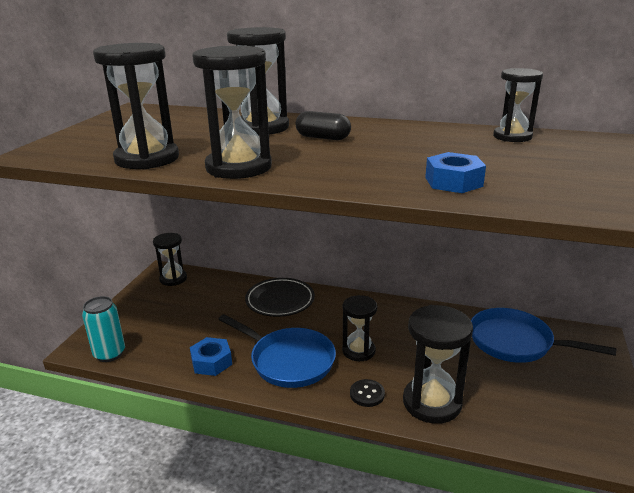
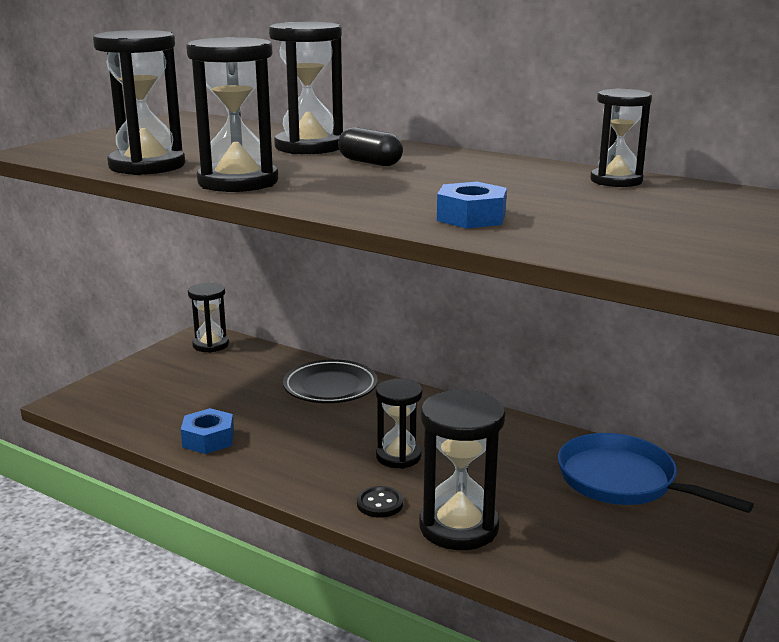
camera: 15 degrees right, 5 degrees down
turquoise can [82,296,125,362] -> none
blue pan [218,314,336,388] -> none

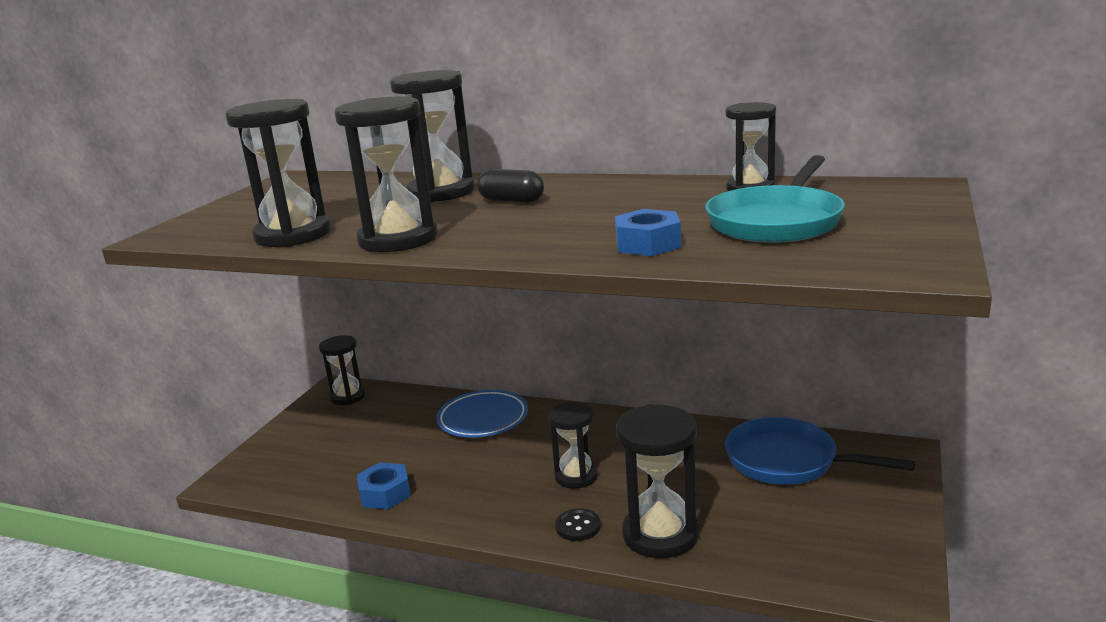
camera: 10 degrees left, 0 degrees up
black plate [283,359,378,403] -> blue plate [436,390,528,438]
none -> turquoise pan [705,155,845,243]

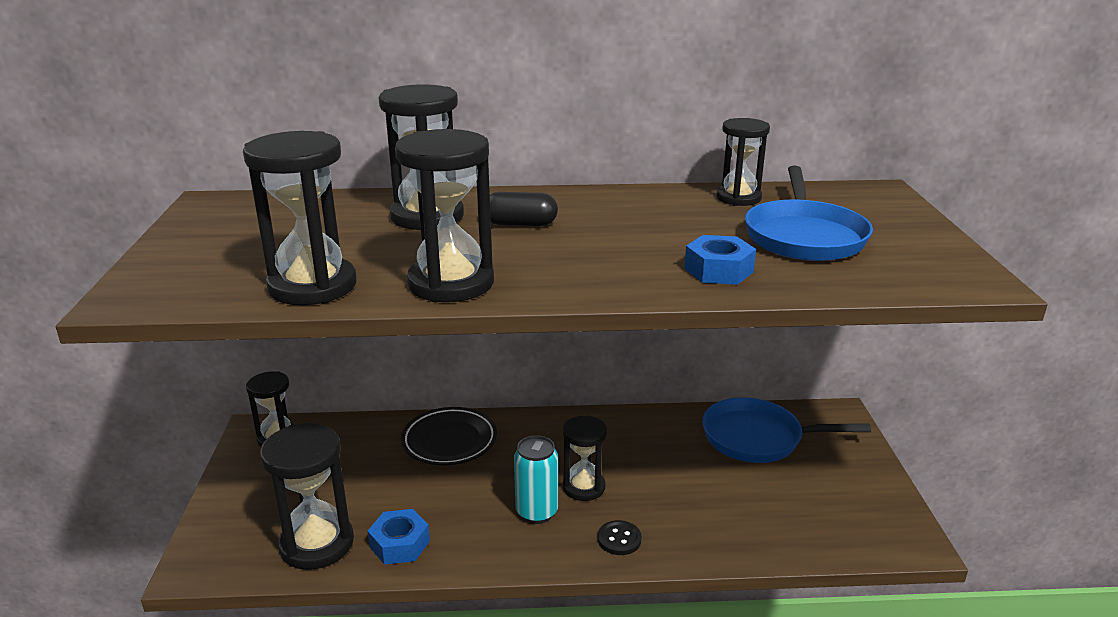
camera: 25 degrees left, 5 degrees up
blue plate [436,390,528,438] -> black plate [401,407,497,465]
black hourglass [616,404,699,558] -> black hourglass moved to [260,423,354,570]
turquoise pan [705,155,845,243] -> blue pan [745,166,873,261]
none -> turquoise can [514,435,558,524]

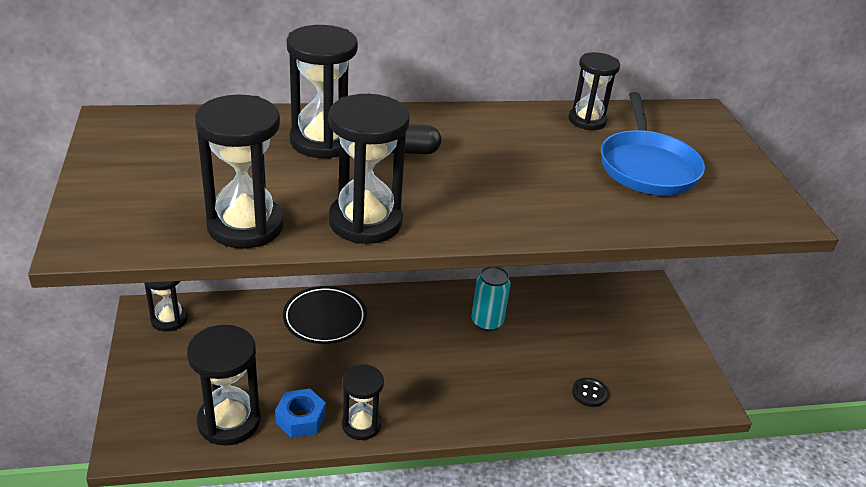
camera: 10 degrees left, 10 degrees up
turquoise can [514,435,558,524] -> turquoise can moved to [472,267,510,331]
black hourglass [562,416,607,501] -> black hourglass moved to [342,364,384,440]
black button [598,520,642,555] -> black button moved to [572,378,608,407]
blue nut [684,235,756,285] -> none
blue pan [702,397,871,463] -> none

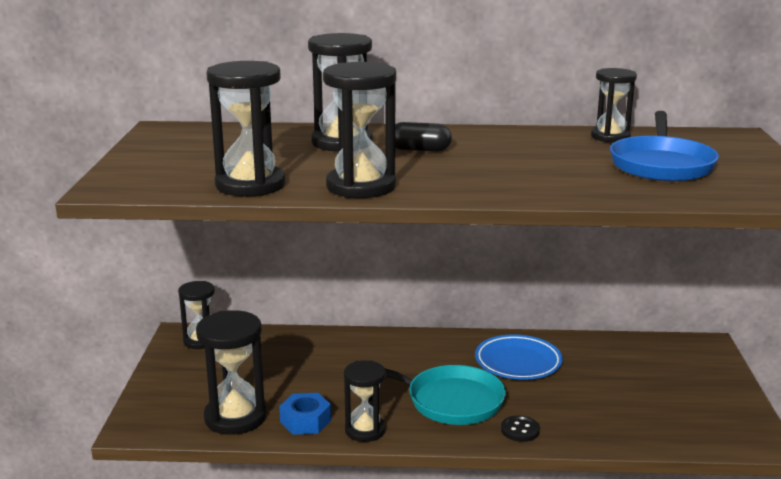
camera: 15 degrees right, 15 degrees down
black plate [283,286,367,344] -> none
turquoise can [472,267,510,331] -> blue plate [475,334,563,380]
black button [572,378,608,407] -> black button moved to [501,415,540,442]
none -> turquoise pan [355,360,506,425]

